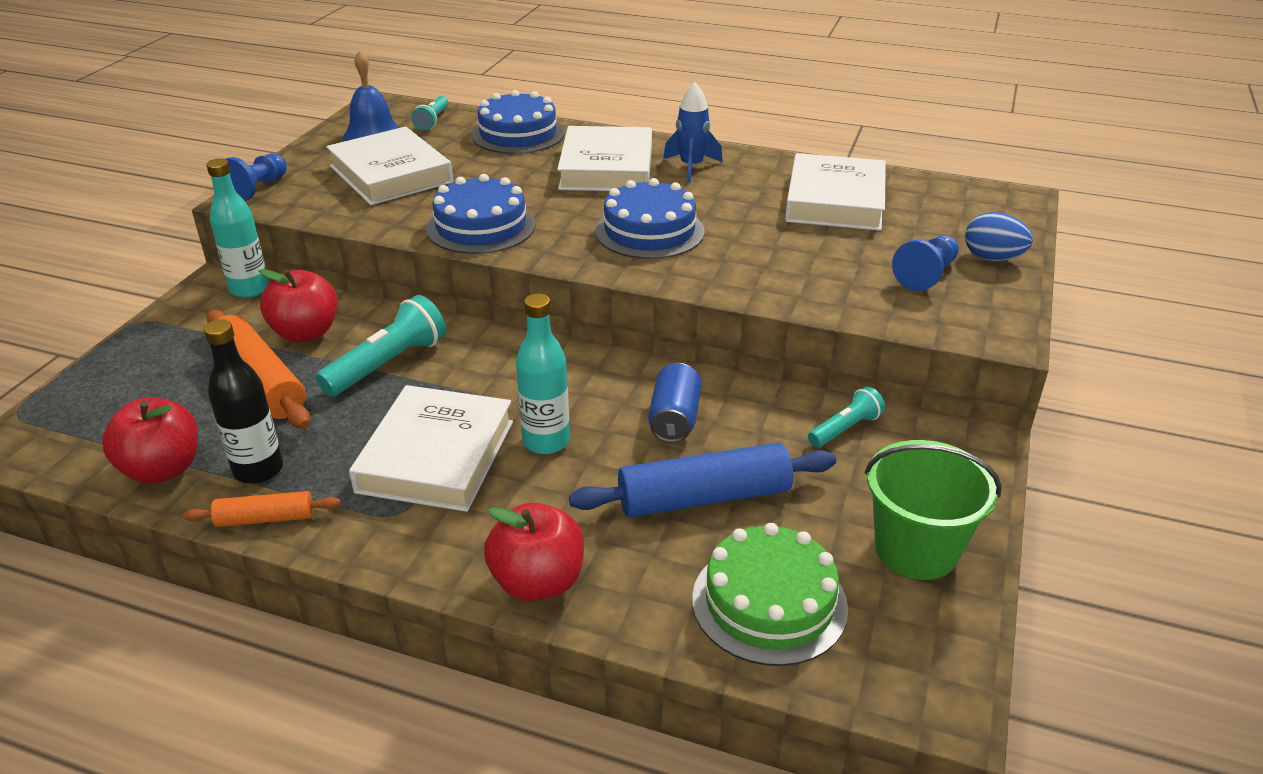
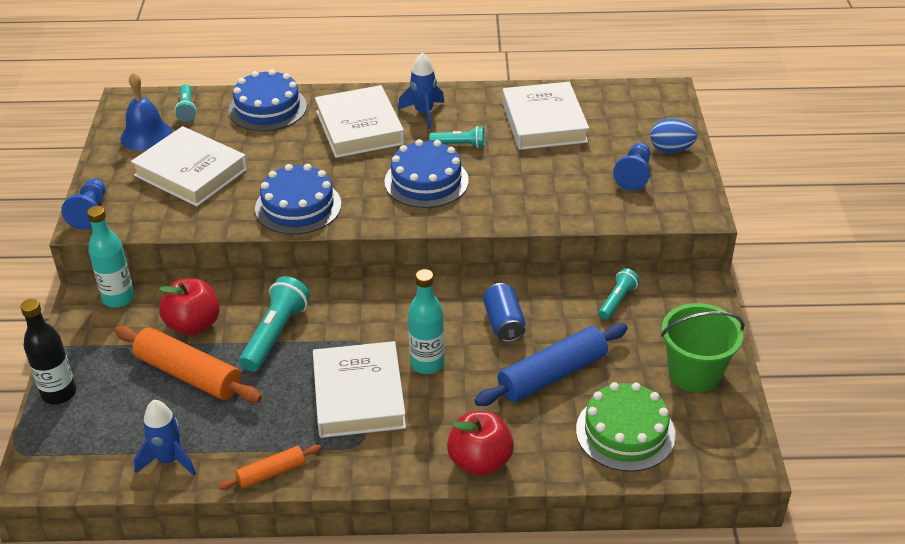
camera: 20 degrees left, 5 degrees up
red apple [102,398,198,484] -> blue rocket [134,400,196,476]
black bottle [204,319,283,484] -> black bottle moved to [20,299,76,404]
none -> turquoise flashlight [429,126,485,148]

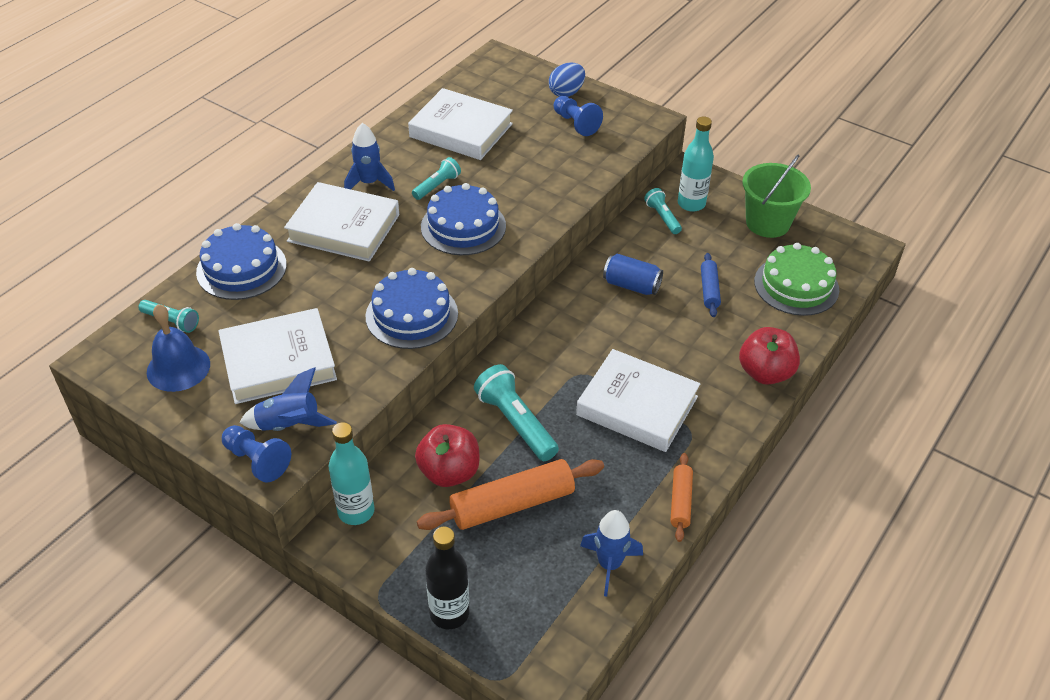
camera: 55 degrees left, 5 degrees up
turquoise bottle [408,269,444,374] -> turquoise bottle moved to [678,116,714,212]
blue rolling pin [474,323,628,406] -> blue rolling pin [701,253,721,317], size x0.54
none -> blue rocket [240,367,337,431]

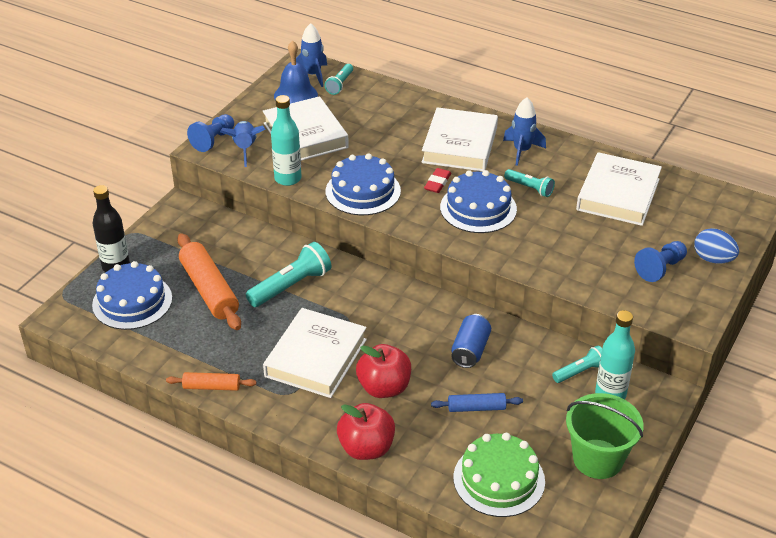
camera: 85 degrees right, 5 degrees down
blue cake [196,223,287,300] -> blue cake moved to [92,261,172,330]
turquoise bottle [328,422,375,525] -> turquoise bottle moved to [271,95,302,186]
red apple [415,424,479,487] -> red apple moved to [356,344,411,398]
blue rocket [580,510,643,597] -> blue rocket moved to [296,23,327,87]
none -> red eraser [424,168,451,193]

